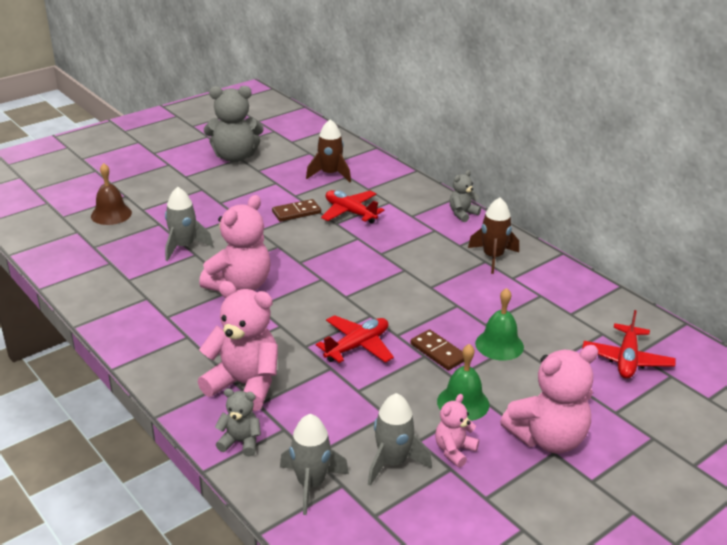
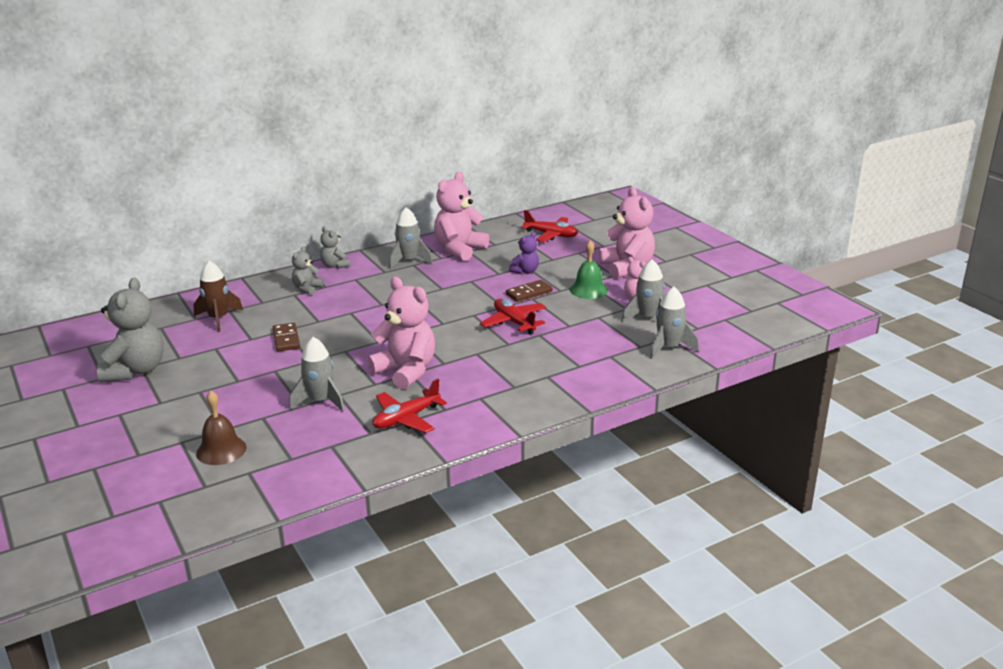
camera: 80 degrees left, 5 degrees down
pink teddy bear [198,281,278,411] -> pink teddy bear moved to [434,172,489,261]
grey teddy bear [215,388,261,456] -> grey teddy bear moved to [292,246,323,295]
red plane [321,190,384,223] -> red plane moved to [373,379,447,433]
brown rocket [468,197,519,274] -> grey rocket [389,207,433,269]
green bell [475,288,524,361] -> purple teddy bear [509,232,539,274]

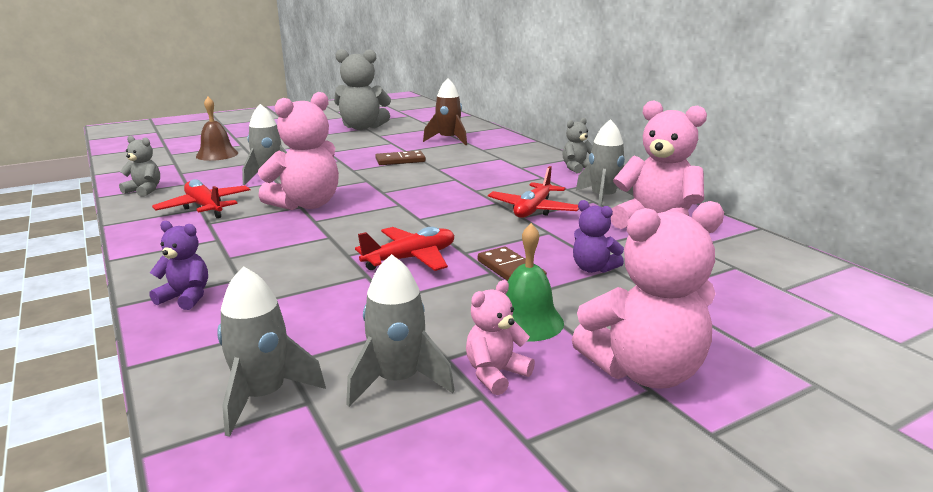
camera: 90 degrees right, 5 degrees down
grey teddy bear [292,246,323,295] -> grey teddy bear moved to [119,136,160,197]
red plane [521,210,578,242] -> red plane moved to [488,166,579,218]
none -> purple teddy bear [149,221,208,310]

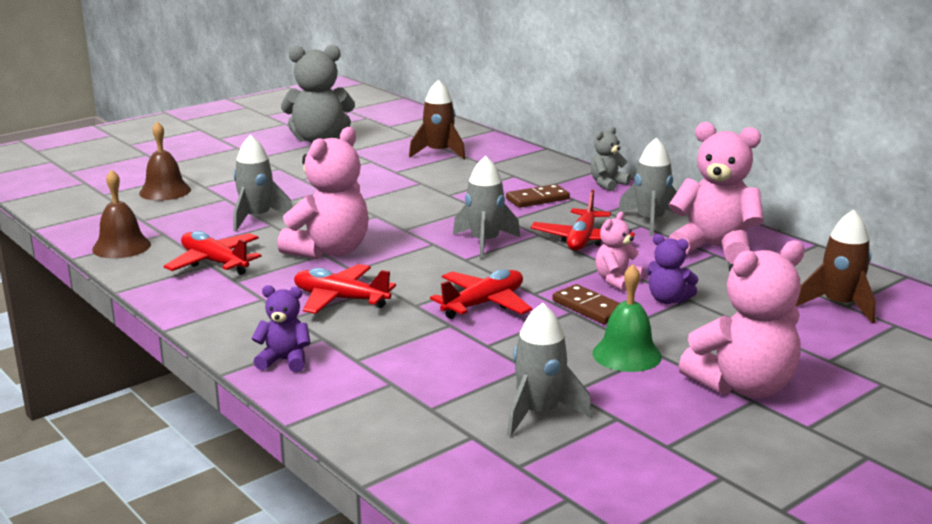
camera: 10 degrees left, 0 degrees up
grey teddy bear [119,136,160,197] -> brown bell [92,169,151,258]
grey rocket [217,266,326,437] -> grey rocket moved to [453,156,520,259]
brown domino [375,150,426,165] -> brown domino moved to [506,184,570,208]
pink teddy bear [466,280,535,395] -> pink teddy bear moved to [595,212,643,291]
none -> red plane [294,264,396,314]
none -> brown rocket [795,209,876,324]

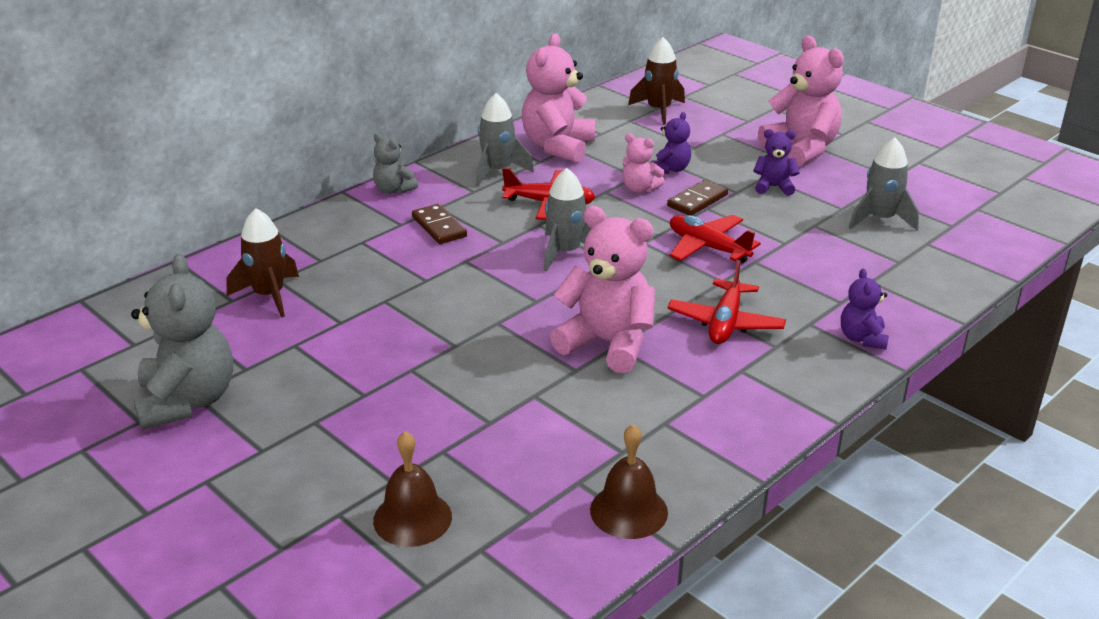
camera: 95 degrees left, 10 degrees up
red plane [164,231,261,275] -> none
grey rocket [234,135,292,231] -> none
green bell [592,264,662,372] -> purple teddy bear [753,129,800,196]

